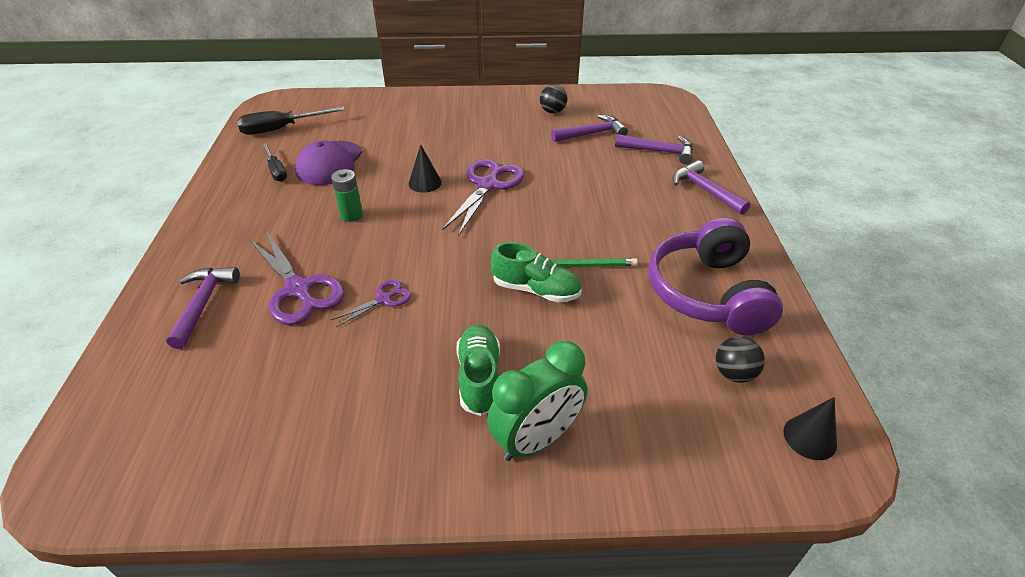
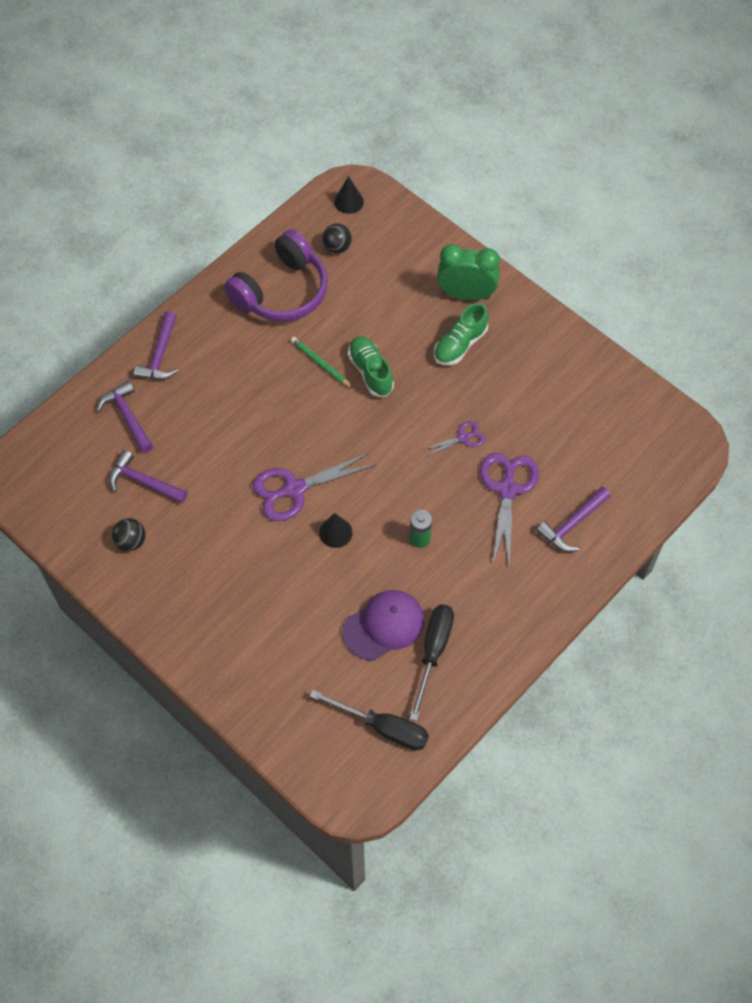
camera: 135 degrees left, 20 degrees up
black screwdriver [262,143,287,182] -> black screwdriver [410,605,454,721], size x1.57
purple scissors [331,280,411,327] -> purple scissors turned 150 degrees clockwise [422,421,485,457]

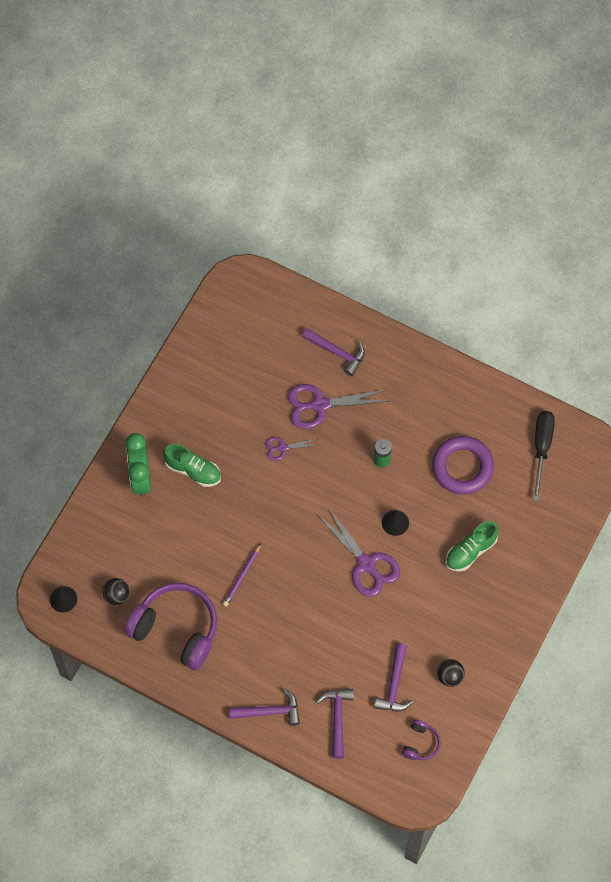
camera: 105 degrees left, 5 degrees up
purple hammer [96,381,153,453] -> purple hammer turned 135 degrees clockwise [316,689,354,759]
green pencil [291,337,353,389] -> purple pencil [223,543,261,607]
purple cap [343,590,424,660] -> purple ring [432,436,494,495]
green shoe [348,336,394,397] -> green shoe moved to [446,521,499,571]
black screwdriver [410,605,454,721] -> none
purple scissors [422,421,485,457] -> purple scissors turned 60 degrees counterclockwise [266,437,318,460]
none -> purple headphones [402,720,441,760]

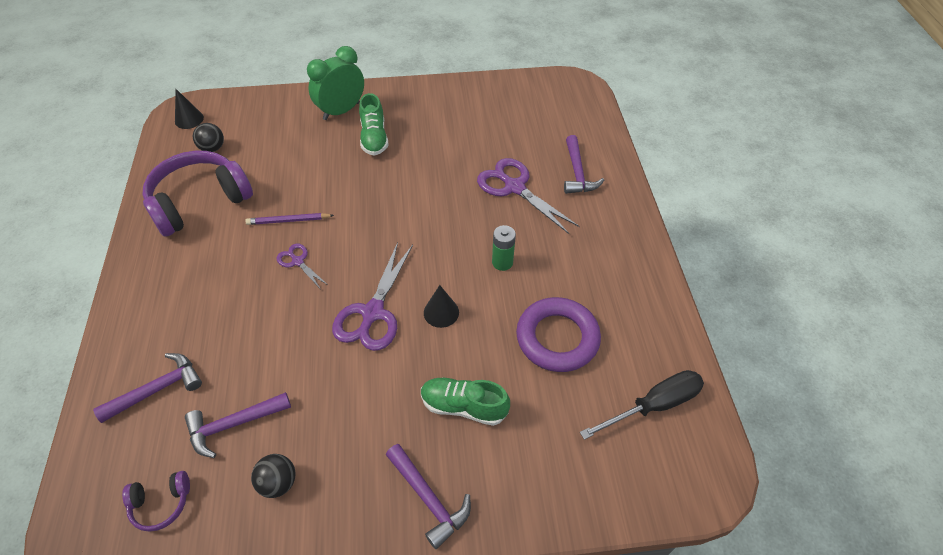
camera: 55 degrees right, 15 degrees down
purple headphones [125,583,217,670] -> purple headphones turned 120 degrees counterclockwise [142,151,253,237]
purple hammer [229,688,300,726] -> purple hammer moved to [386,444,471,549]
purple scissors [266,437,318,460] -> purple scissors moved to [276,244,328,288]

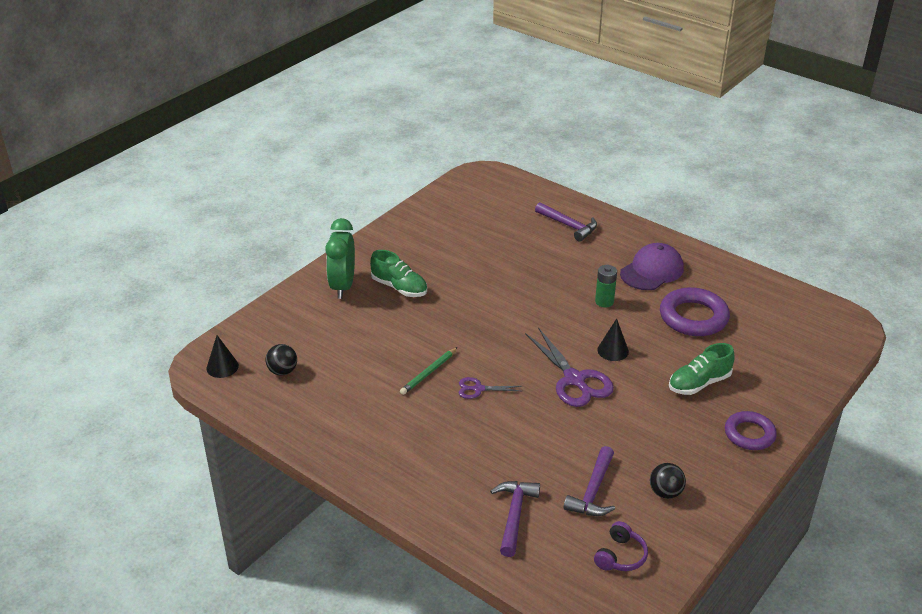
camera: 45 degrees left, 15 degrees down
purple headphones [142,151,253,237] -> none
purple pencil [245,213,334,225] -> green pencil [400,347,458,395]
purple hammer [386,444,471,549] -> purple ring [725,411,777,450]
purple scissors [477,158,580,234] -> none
black screwdriver [580,370,704,440] -> none
none -> purple cap [620,243,684,290]

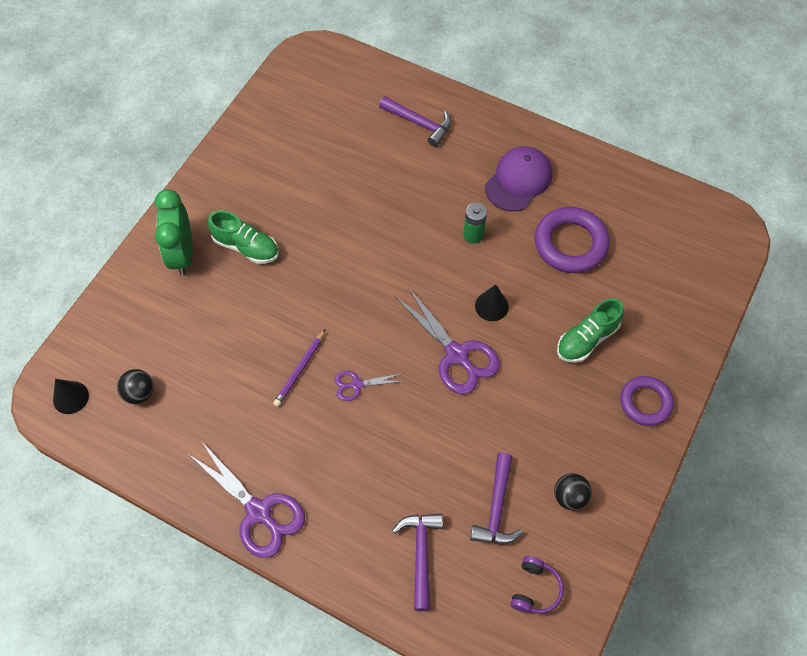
camera: 10 degrees left, 25 degrees up
green pencil [400,347,458,395] -> purple pencil [273,330,325,407]
none -> purple scissors [188,442,305,558]

